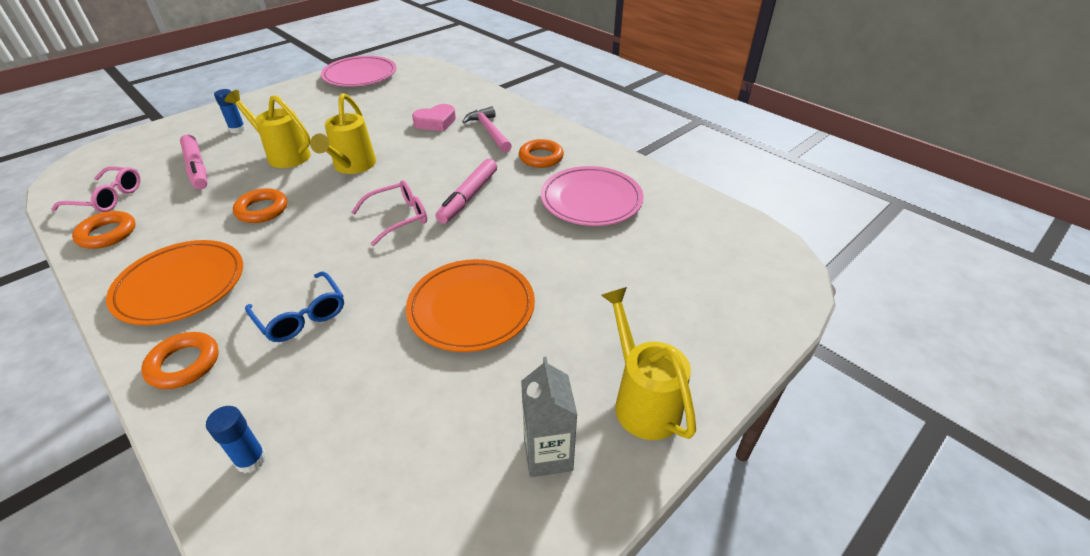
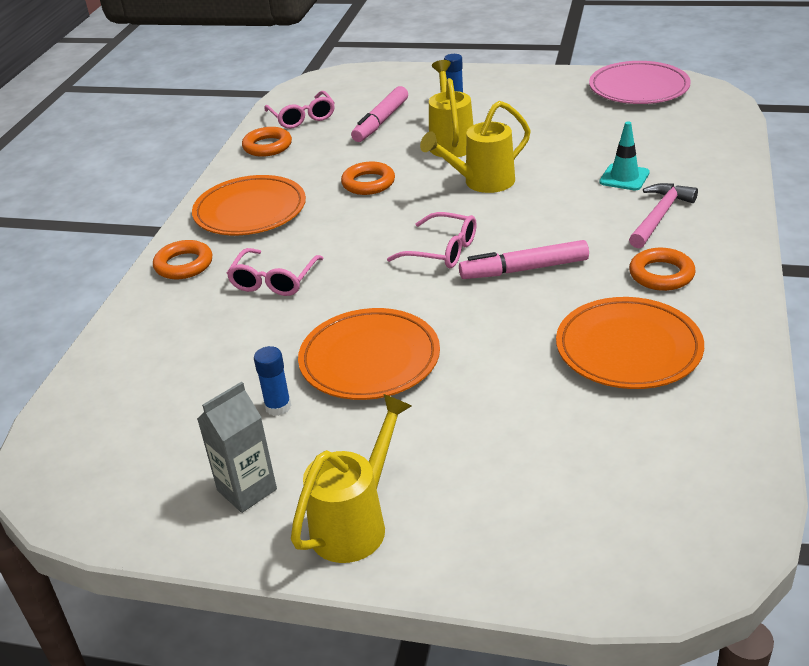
camera: 60 degrees right, 5 degrees down
blue glue stick [206,406,266,473] -> blue glue stick moved to [254,346,291,416]
blue glasses [245,271,344,342] -> pink glasses [227,248,324,296]
pink heart [412,104,456,131] -> turquoise traffic cone [599,122,650,190]
pink plate [541,166,644,226] -> orange plate [556,297,704,389]

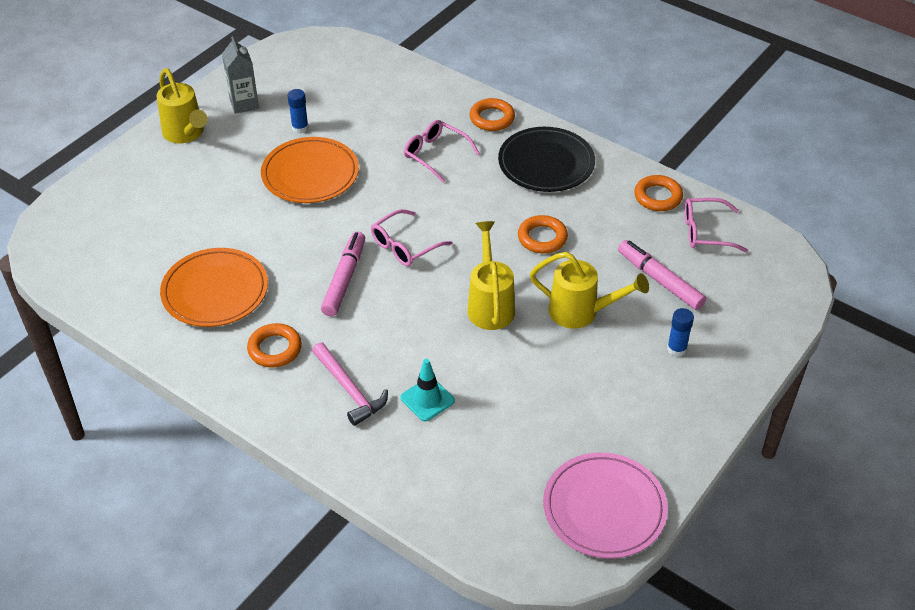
camera: 110 degrees right, 10 degrees up
orange plate [192,175,306,235] -> black plate [498,127,595,192]

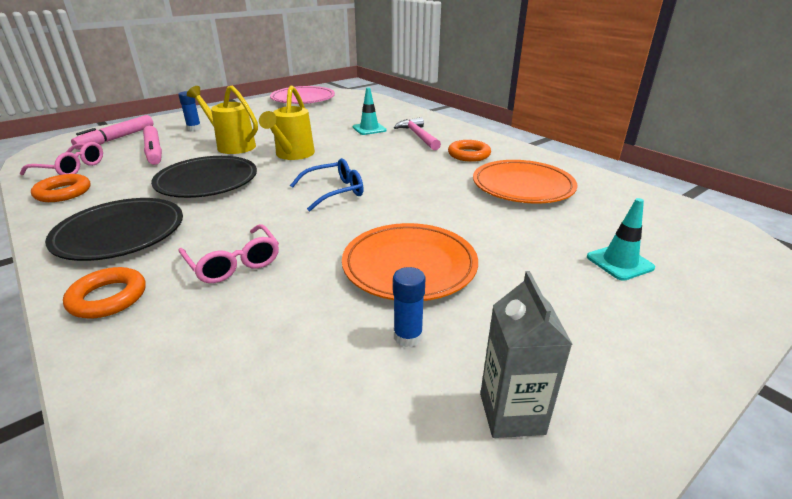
camera: 165 degrees left, 15 degrees down
yellow watering can [157,68,207,143] -> none
pink marker [321,232,365,316] -> pink marker moved to [71,115,154,150]
pink glasses [371,209,452,266] -> blue glasses [290,158,363,211]
orange ring [518,215,568,253] -> black plate [151,156,257,198]
none -> turquoise traffic cone [587,198,655,281]

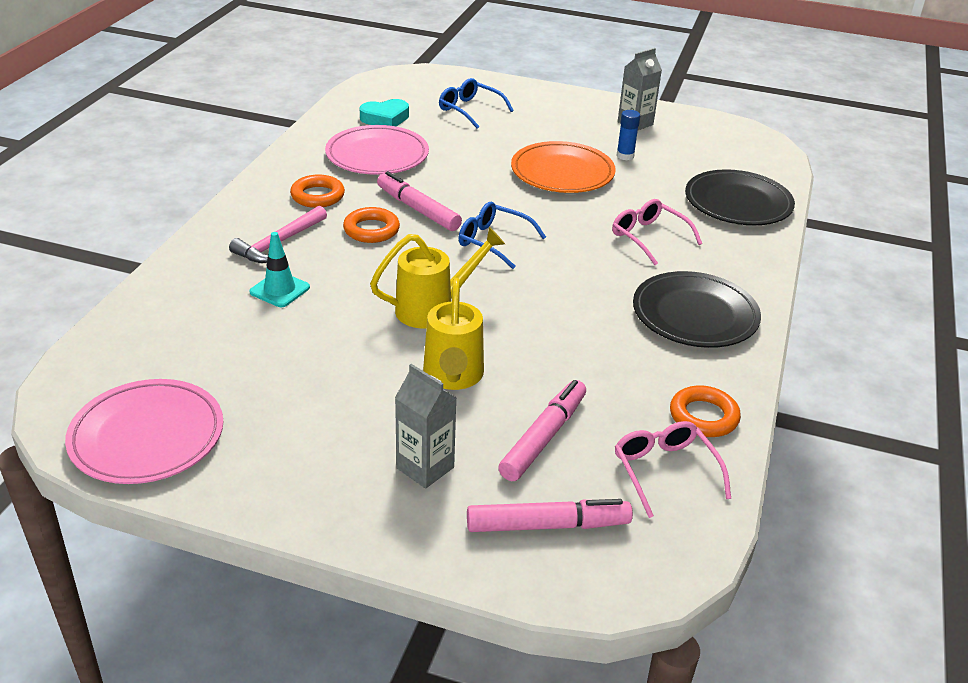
camera: 125 degrees left, 5 degrees up
orange ring [63,267,145,318] -> orange ring moved to [343,207,400,243]
black plate [151,156,257,198] -> black plate moved to [685,169,795,225]
blue glue stick [178,91,201,131] -> grey carton [395,364,457,488]
pink glasses [178,224,279,283] -> pink glasses turned 60 degrees counterclockwise [612,199,702,265]
orange plate [473,160,577,204] -> pink plate [325,125,429,175]
turquoise traffic cone [587,198,655,281] -> blue glasses [439,78,514,129]
none -> turquoise heart [359,99,409,126]
none -> pink marker [377,171,462,231]

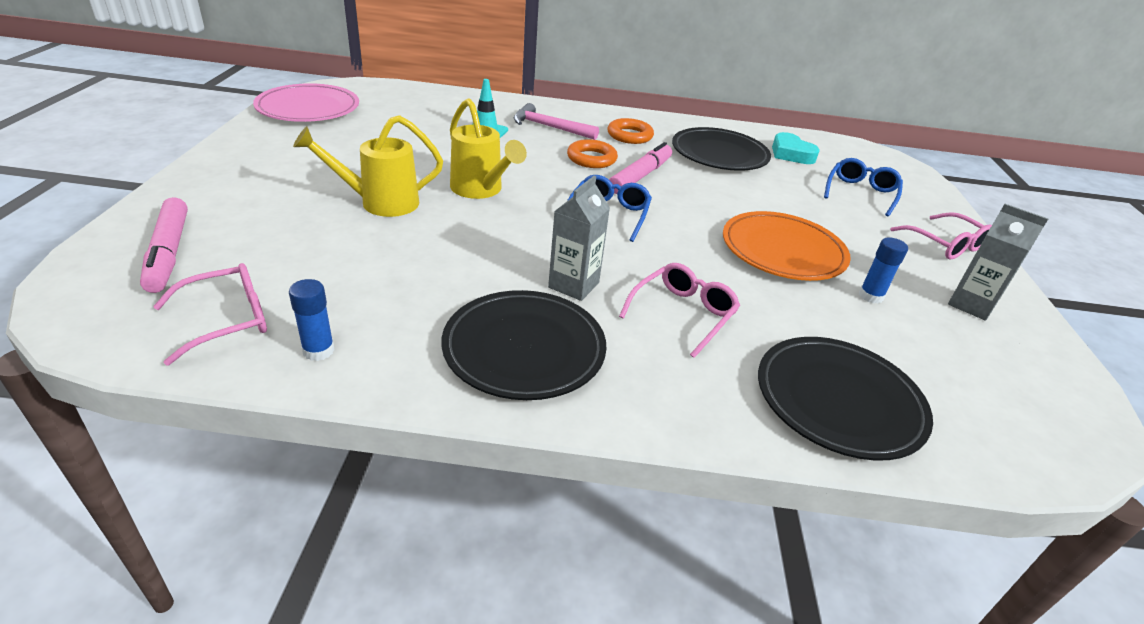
camera: 75 degrees right, 0 degrees up
pink plate [325,125,429,175] -> black plate [672,127,771,171]
grey carton [395,364,457,488] -> grey carton moved to [548,176,610,301]
pink marker [498,380,586,481] -> none
orange ring [670,385,741,437] -> blue glue stick [289,279,335,361]
none -> pink glasses [890,212,992,260]

